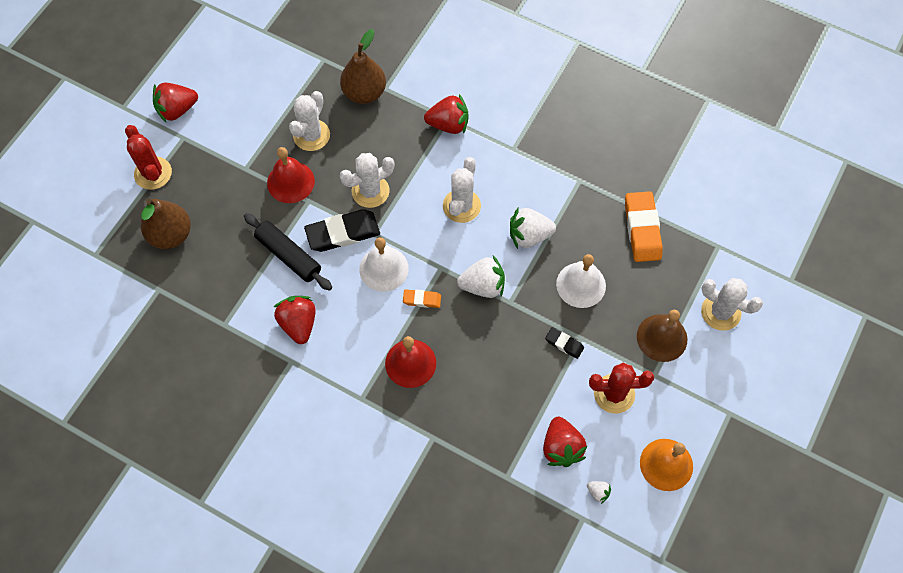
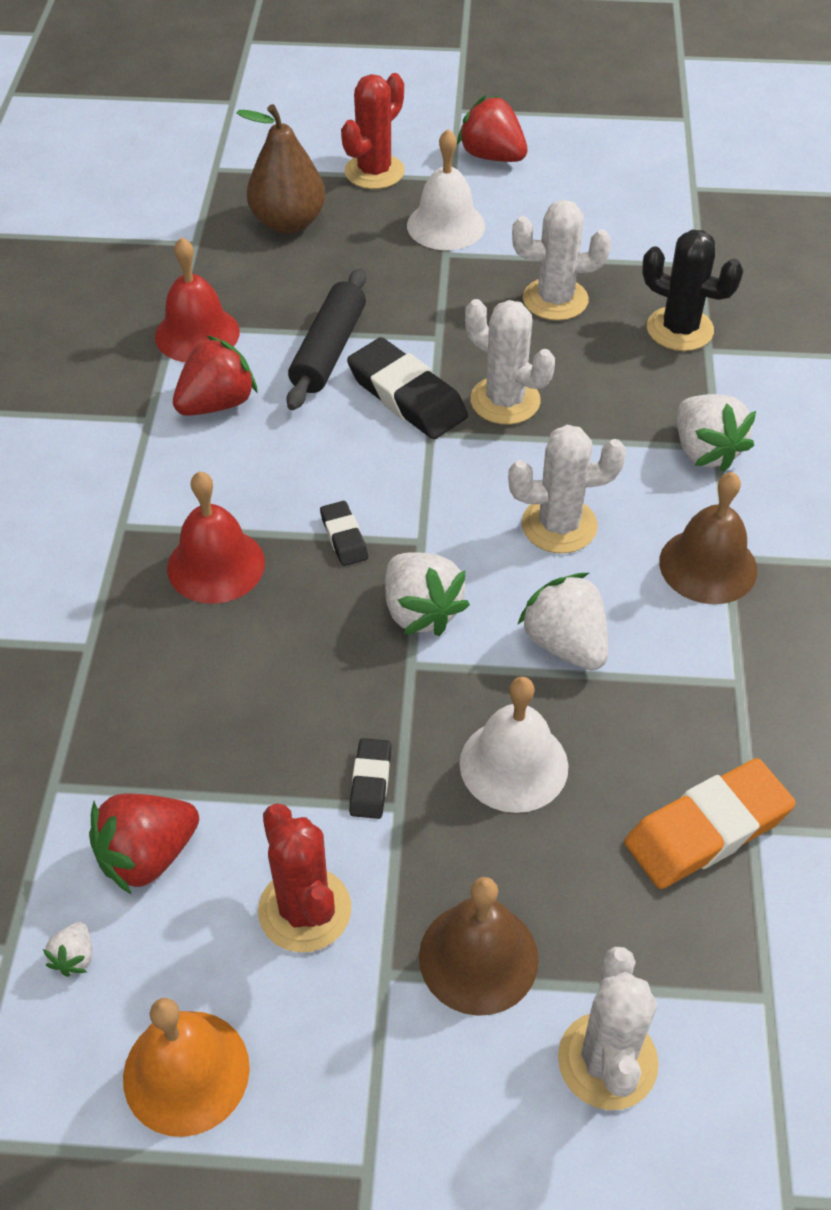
camera: 65 degrees right, 15 degrees down
red bell [267,147,315,203] -> red bell moved to [155,237,240,362]
brown pear [340,29,386,104] -> black cactus [642,229,743,351]
white bell [359,237,409,292] -> white bell moved to [407,129,485,250]
orange eraser [403,289,441,308] -> black eraser [320,501,368,566]
red strawberry [424,94,469,134] -> white strawberry [677,394,756,472]
none -> brown bell [659,472,757,604]

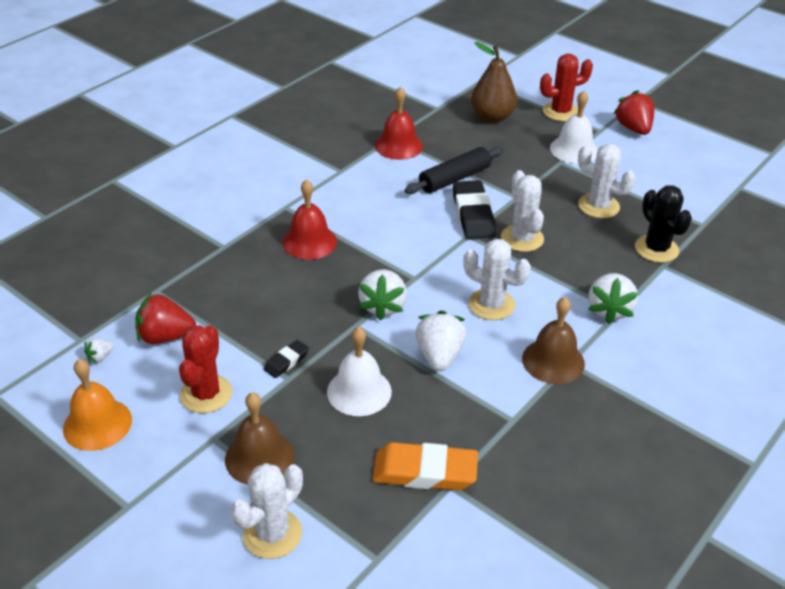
camera: 35 degrees right, 10 degrees down
red strawberry [173,335,258,416] -> none
black eraser [320,501,368,566] -> none

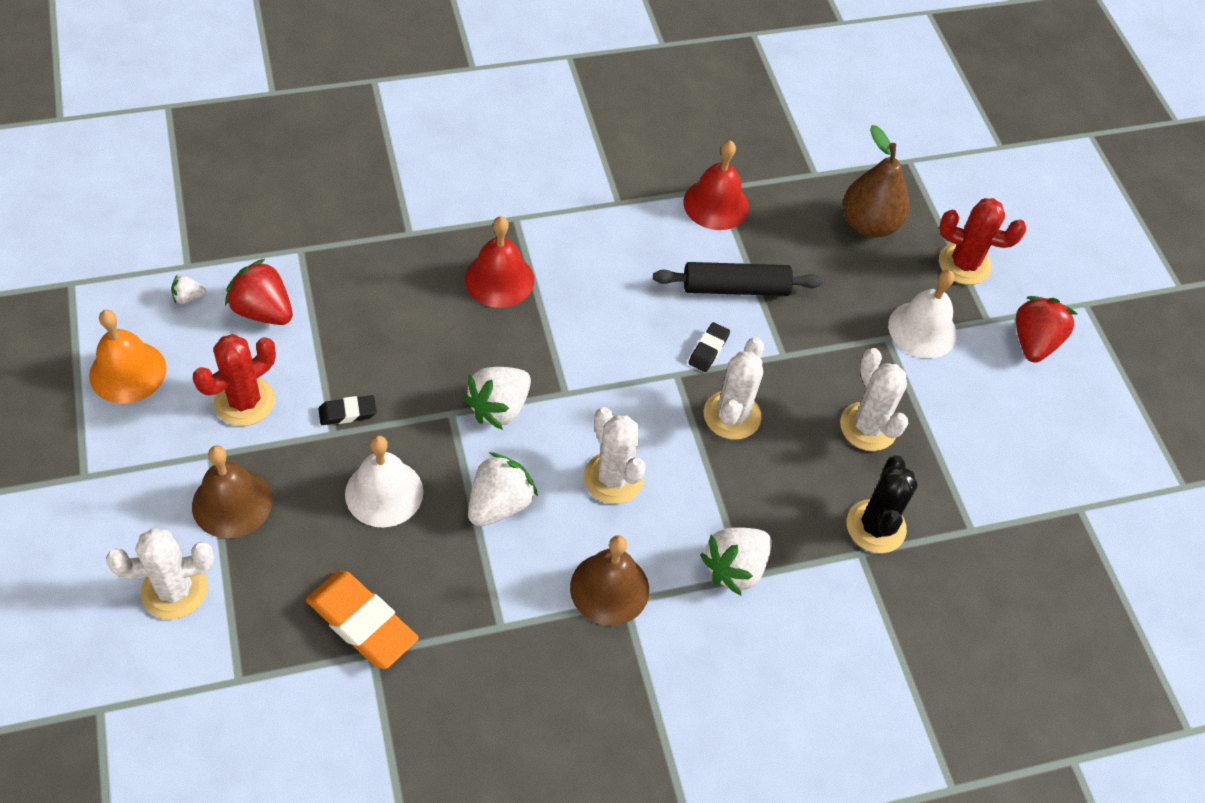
camera: 30 degrees right, 15 degrees up
black eraser [453,180,496,239] -> black eraser [688,322,730,372], size x0.51

